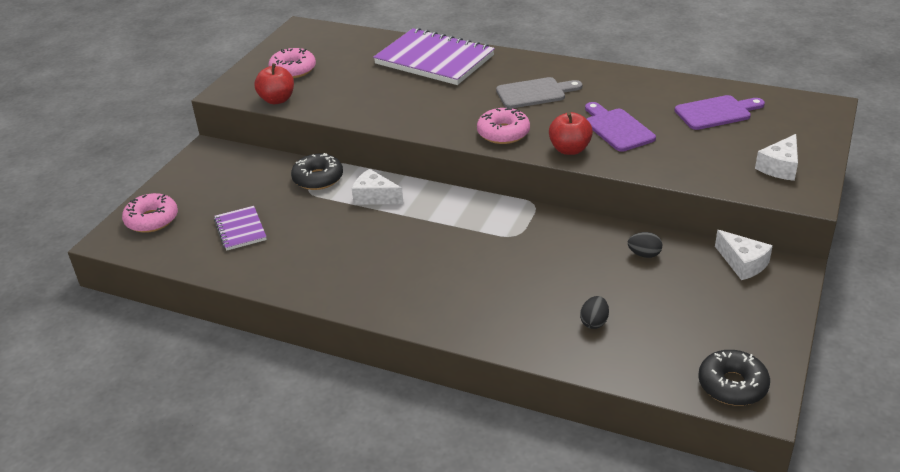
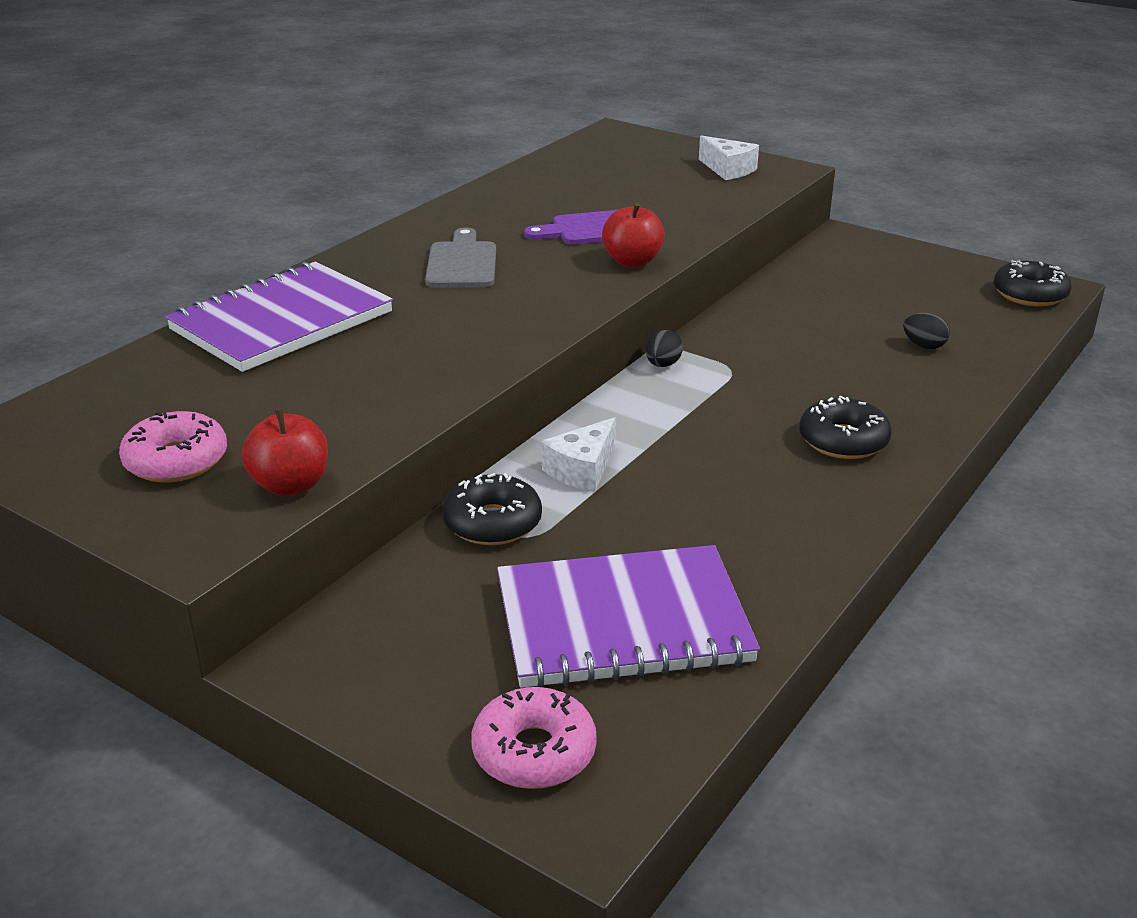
camera: 80 degrees left, 5 degrees down
purple notebook [214,206,267,251] -> purple notebook [497,545,760,688], size x2.03
pink donut [477,107,530,144] -> none
black egg [628,232,662,258] -> black egg moved to [646,330,683,367]
purple cutting board [675,95,765,130] -> none
white cheese [715,230,773,280] -> none
none -> black donut [799,396,892,459]

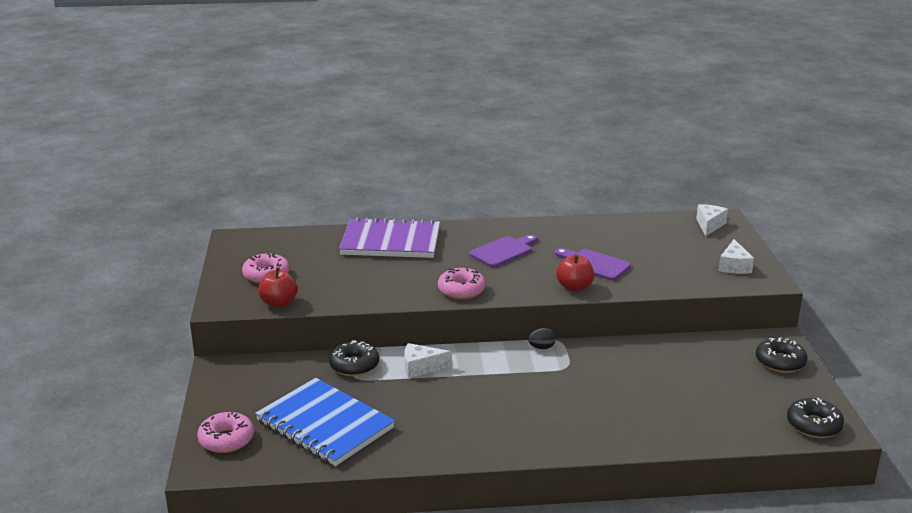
camera: 50 degrees right, 5 degrees down
grey cutting board [425,228,496,288] -> purple cutting board [469,234,537,267]
purple notebook [497,545,760,688] -> blue notebook [255,378,395,466]
black donut [799,396,892,459] -> black donut moved to [756,337,808,373]
black egg [903,313,950,349] -> none
none -> pink donut [438,268,486,299]
none -> white cheese [696,204,728,236]

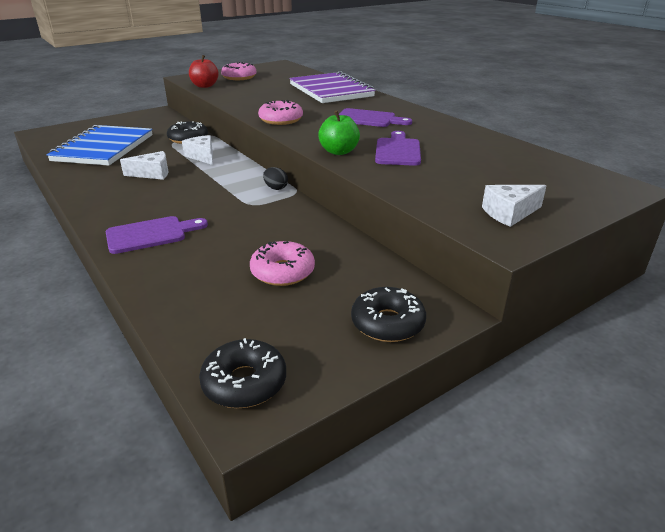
camera: 60 degrees right, 5 degrees up
pink donut [197,411,254,453] -> pink donut moved to [250,241,315,286]
red apple [556,254,594,292] -> green apple [318,110,360,155]
white cheese [696,204,728,236] -> white cheese moved to [120,151,169,180]
none -> purple cutting board [106,216,208,254]

